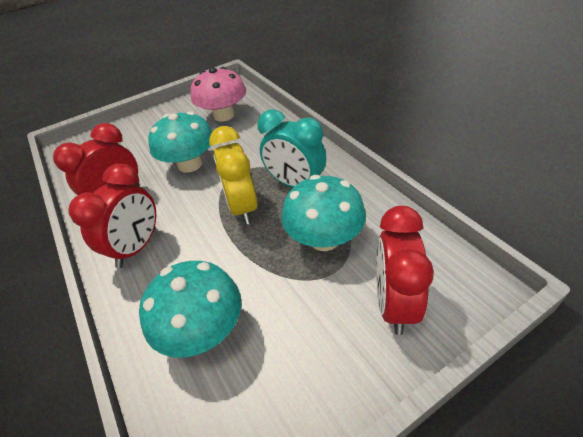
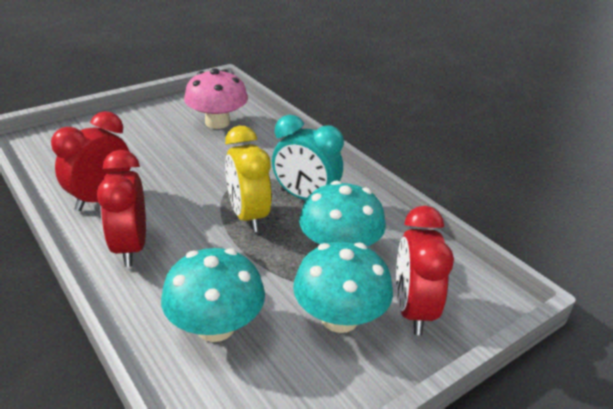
camera: 10 degrees left, 10 degrees down
red clock [68,164,156,268] -> red clock turned 150 degrees clockwise [97,150,146,267]
turquoise mushroom [148,111,213,173] -> turquoise mushroom moved to [293,242,393,333]

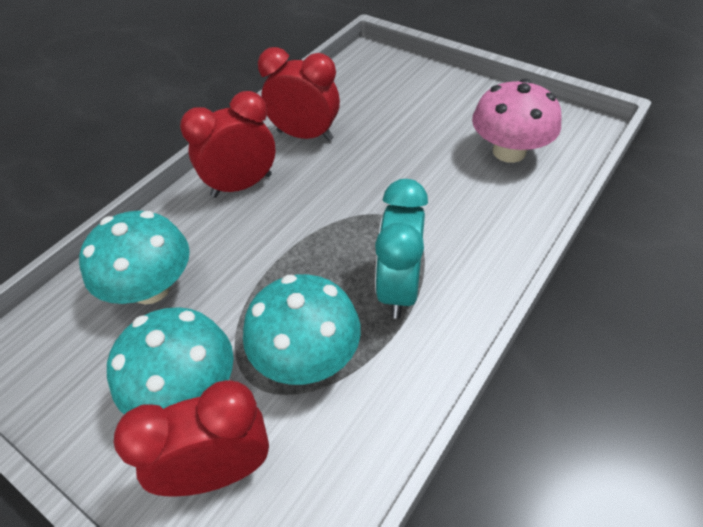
camera: 75 degrees right, 15 degrees up
yellow clock [225,126,272,232] -> none

